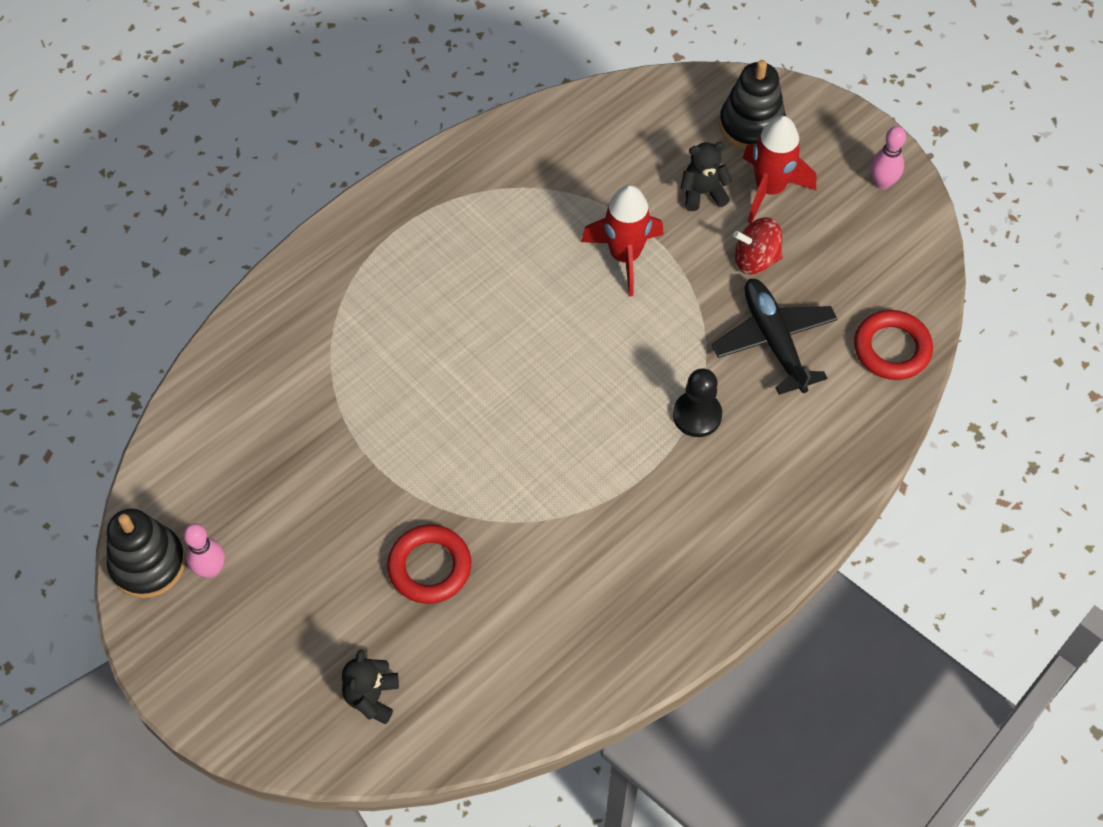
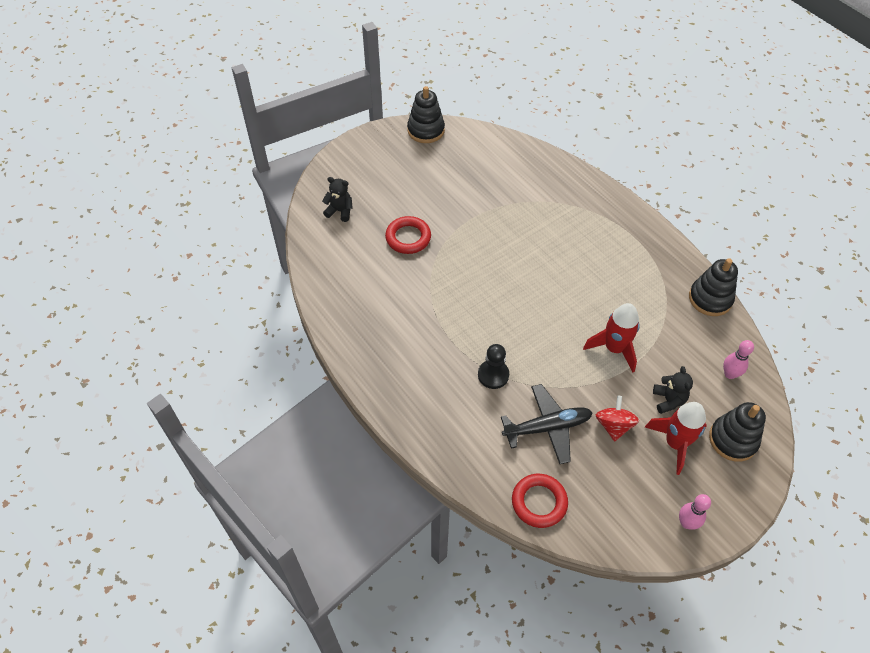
camera: 95 degrees right, 5 degrees down
pink bowling pin [183,523,225,578] -> pink bowling pin moved to [723,340,754,379]
none -> black stacking toy [689,258,738,316]

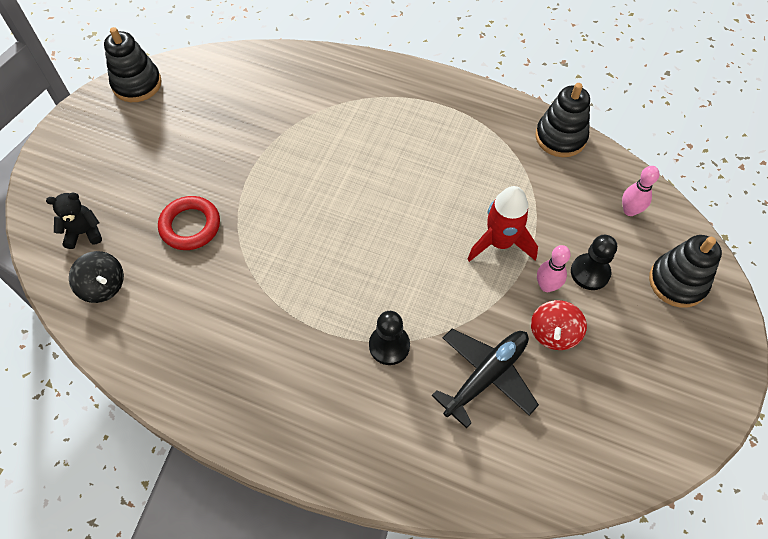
camera: 30 degrees left, 5 degrees up
red ring [512,474,568,528] -> none
red spinning top [596,396,639,442] -> red spinning top turned 135 degrees counterclockwise [531,300,587,350]
red rocket [645,402,707,475] -> none
black teddy bear [653,366,693,414] -> black pawn [571,235,617,290]
pink bowling pin [679,494,711,530] -> pink bowling pin moved to [537,245,571,292]
none -> black spinning top [69,251,124,303]

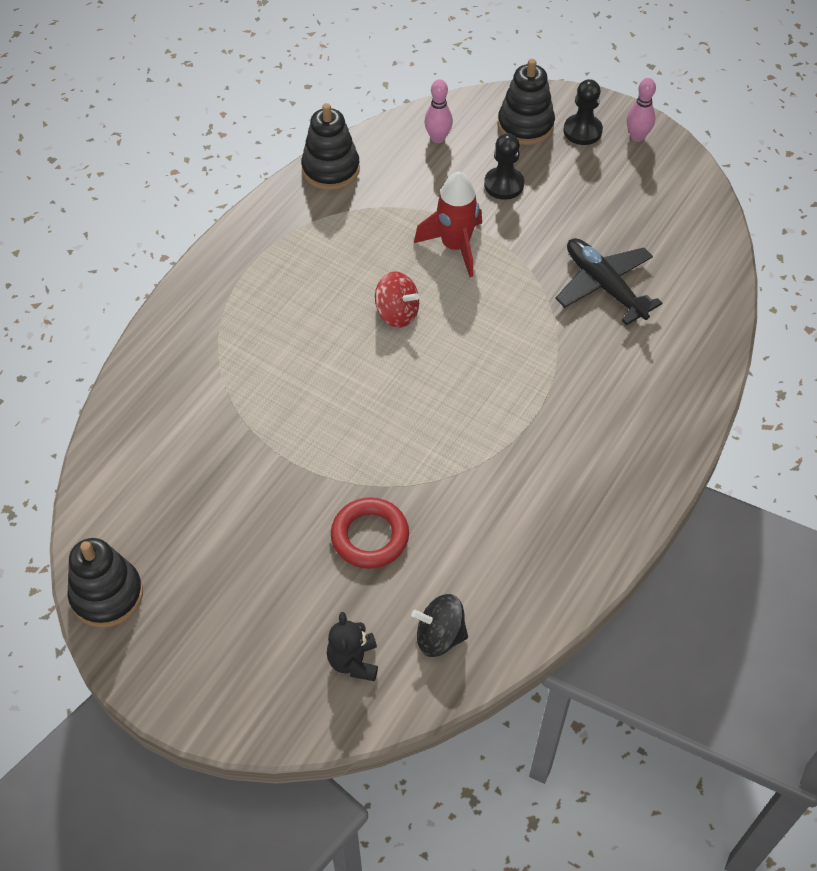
camera: 80 degrees left, 5 degrees down
black spinning top [69,251,124,303] -> black spinning top turned 135 degrees counterclockwise [411,594,468,657]
black pawn [369,311,410,365] -> black pawn moved to [564,79,603,145]
red spinning top [531,300,587,350] -> red spinning top moved to [375,271,419,328]
pink bowling pin [537,245,571,292] -> pink bowling pin moved to [627,78,656,142]

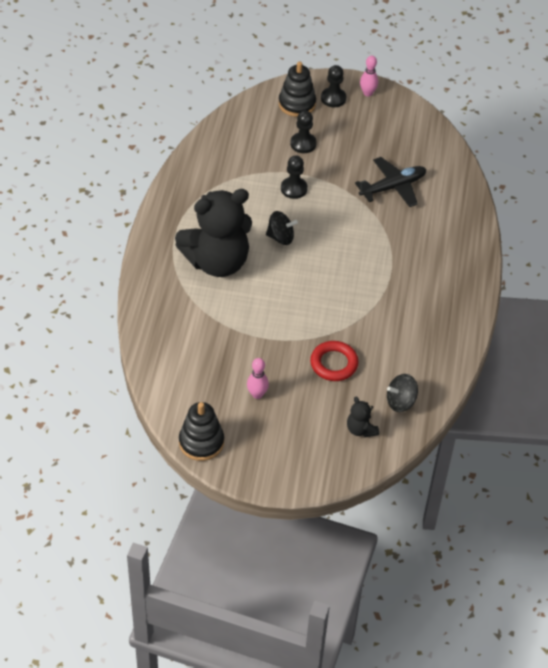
camera: 25 degrees left, 5 degrees down
black stacking toy [301,103,360,190] -> none
red spinning top [375,271,419,328] -> black spinning top [266,211,298,245]
red rocket [414,171,482,277] -> black pawn [281,155,308,199]
pink bowling pin [424,79,453,143] -> pink bowling pin moved to [247,358,269,399]
black plane [555,238,662,325] -> black plane turned 120 degrees clockwise [355,157,426,207]
none -> black teddy bear [175,189,252,277]

